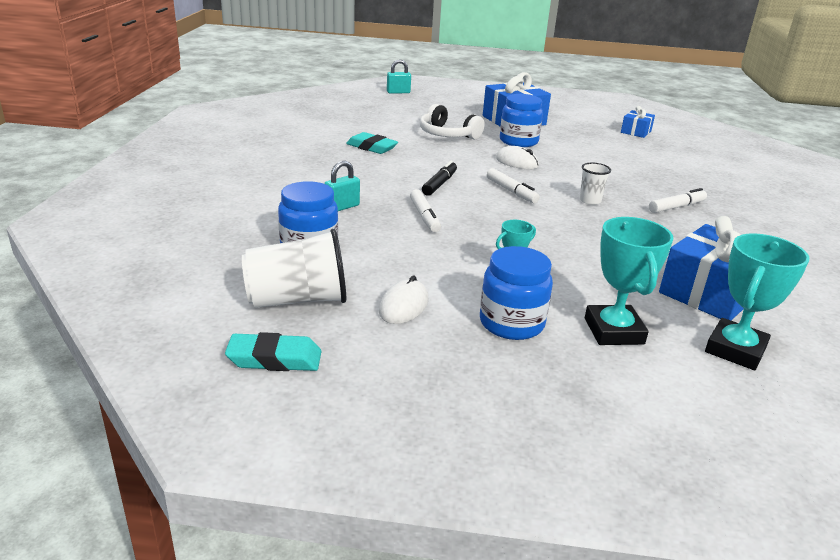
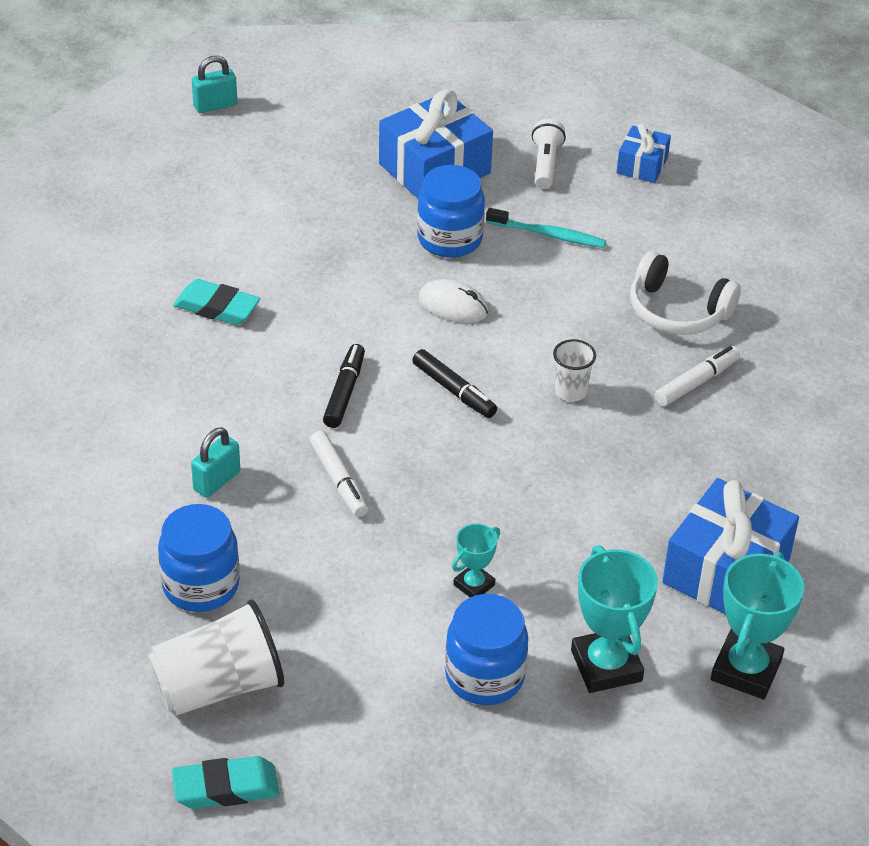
camera: 10 degrees left, 15 degrees up
white mouse [379,275,428,324] -> none
white headphones [420,104,485,139] -> white headphones moved to [630,251,741,335]
white marker [487,168,540,203] -> black marker [412,349,497,418]
none -> turquoise toothbrush [486,208,606,248]
none -> white flashlight [532,119,566,189]

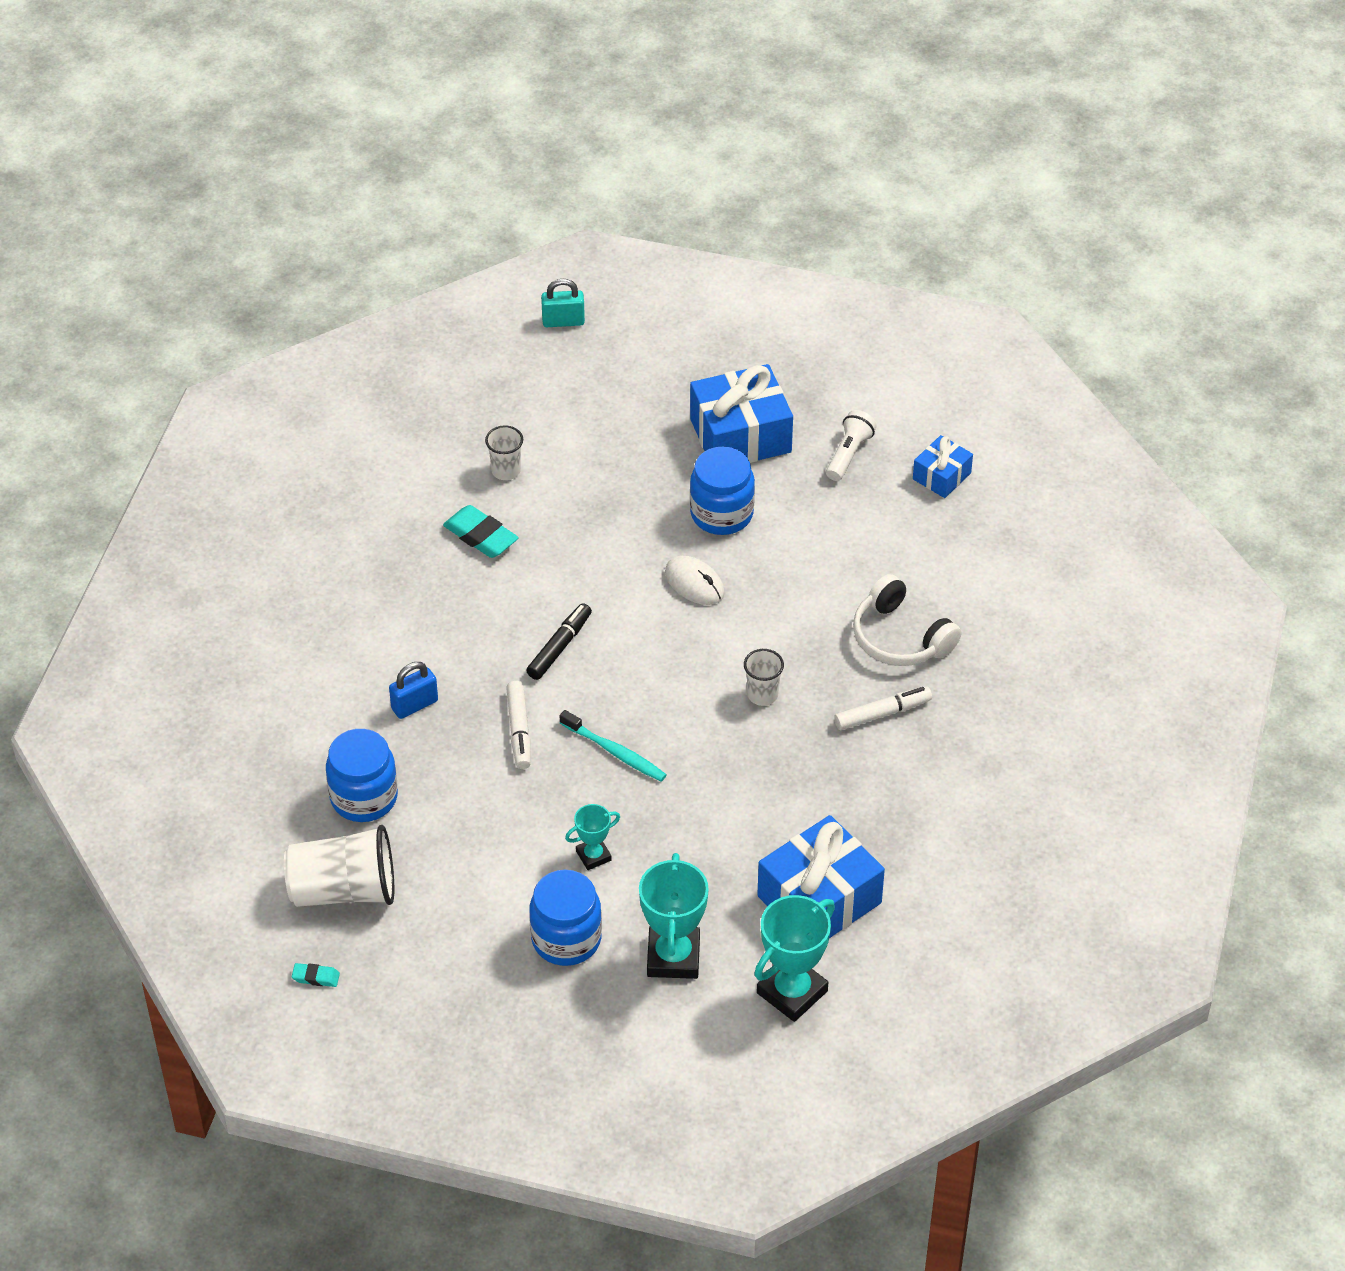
camera: 20 degrees right, 5 degrees up
turquoise eraser [172,756,279,809] -> turquoise eraser [292,963,340,987], size x0.52
turquoise padlock [191,427,240,498] -> blue padlock [389,662,438,719]
black marker [412,349,497,418] -> none
turquoise toothbrush [486,208,606,248] -> turquoise toothbrush moved to [560,710,667,782]
none -> white cup [485,425,523,480]

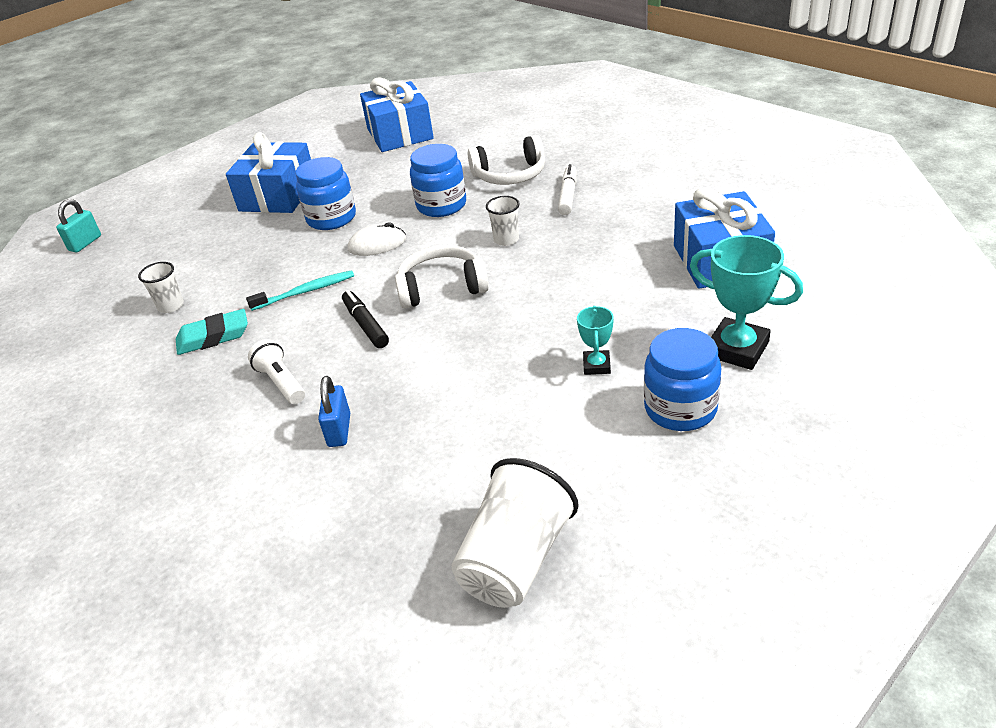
camera: 55 degrees left, 10 degrees down
turquoise eraser [292,963,340,987] -> none
blue jar [326,729,398,822] -> blue jar moved to [410,144,466,217]
white marker [506,681,531,769] -> none
turquoise toothbrush [560,710,667,782] -> turquoise toothbrush moved to [246,270,354,311]
turquoise trophy [754,895,835,1022] -> none
white flashlight [826,410,877,481] -> white flashlight moved to [248,339,305,404]
blue gift [913,435,973,498] -> blue gift [360,77,434,152], size x1.88
none -> white headphones [395,245,489,308]

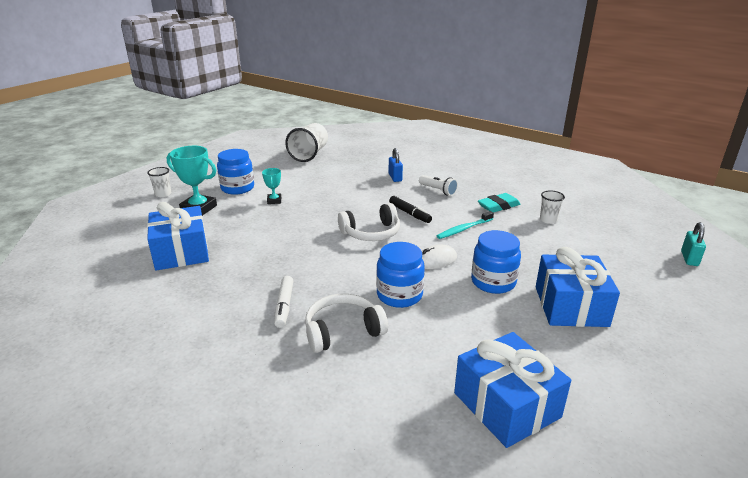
camera: 165 degrees right, 10 degrees down
white cup [486,196,520,246] -> white cup moved to [147,167,171,197]

